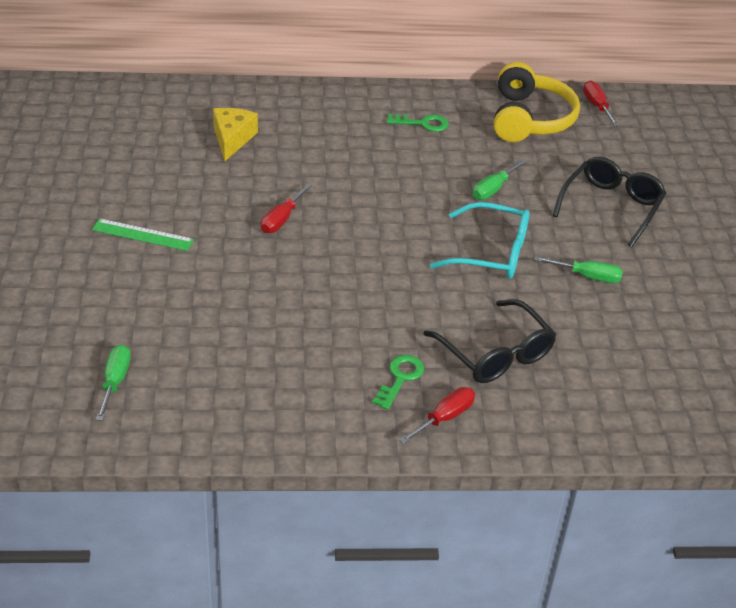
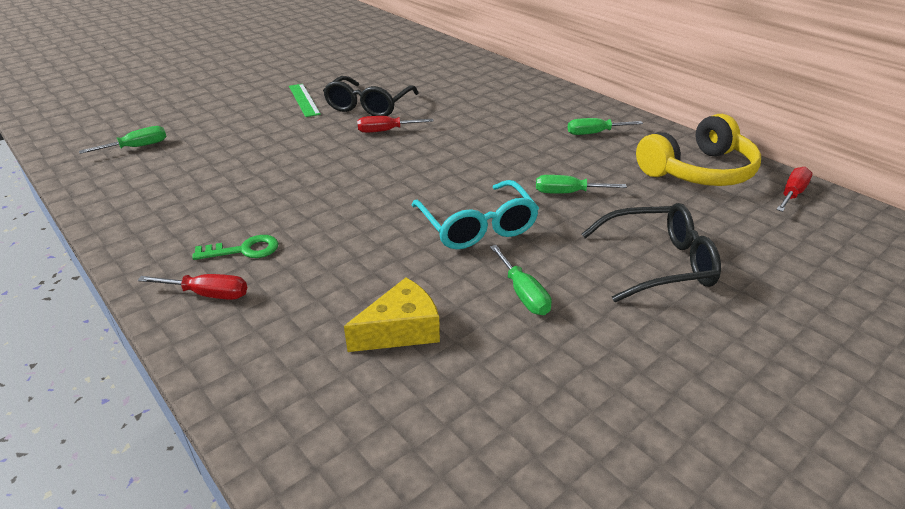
camera: 55 degrees right, 5 degrees down
yellow cheese [213,108,258,161] -> yellow cheese moved to [344,278,440,352]
green key [387,114,449,132] -> green screwdriver [567,118,643,135]
black glasses [424,299,557,383] -> black glasses moved to [323,76,419,116]

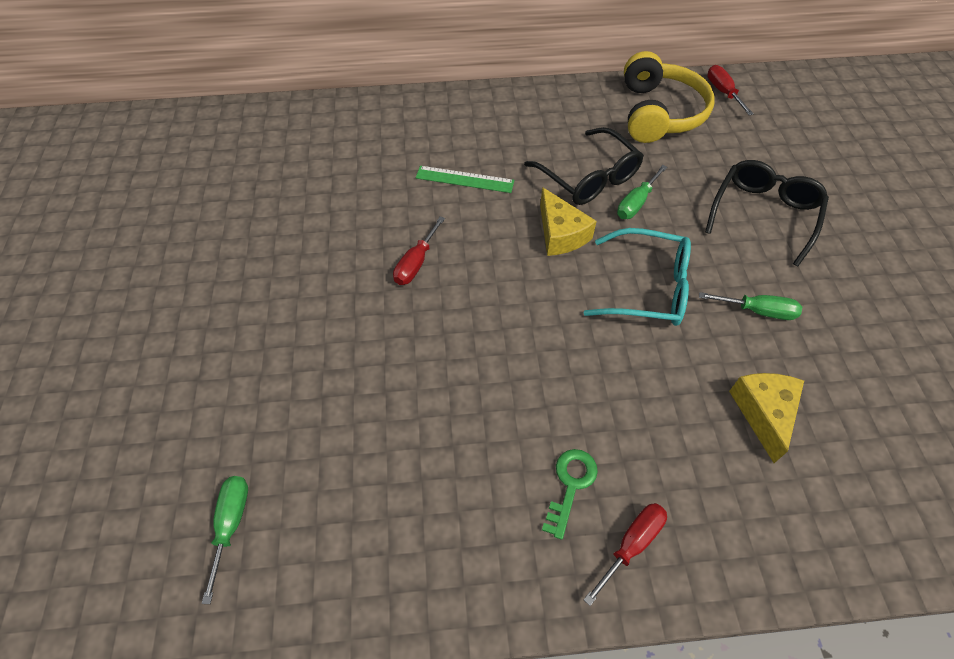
camera: 55 degrees left, 20 degrees up
green ruler [289,84,321,117] -> green ruler moved to [416,166,514,193]
black glasses [323,76,419,116] -> black glasses moved to [524,127,644,205]
green screwdriver [567,118,643,135] -> none
none -> yellow cheese [540,187,597,256]

